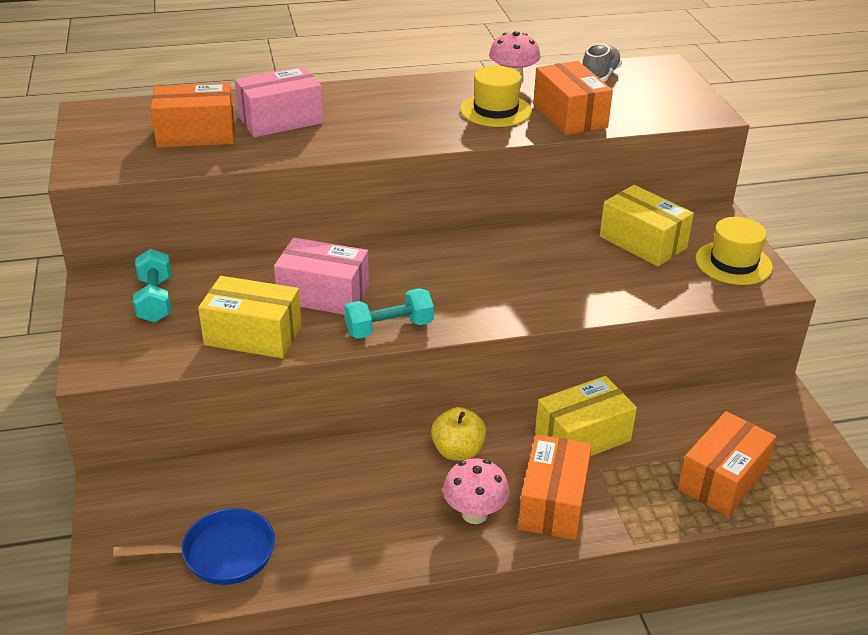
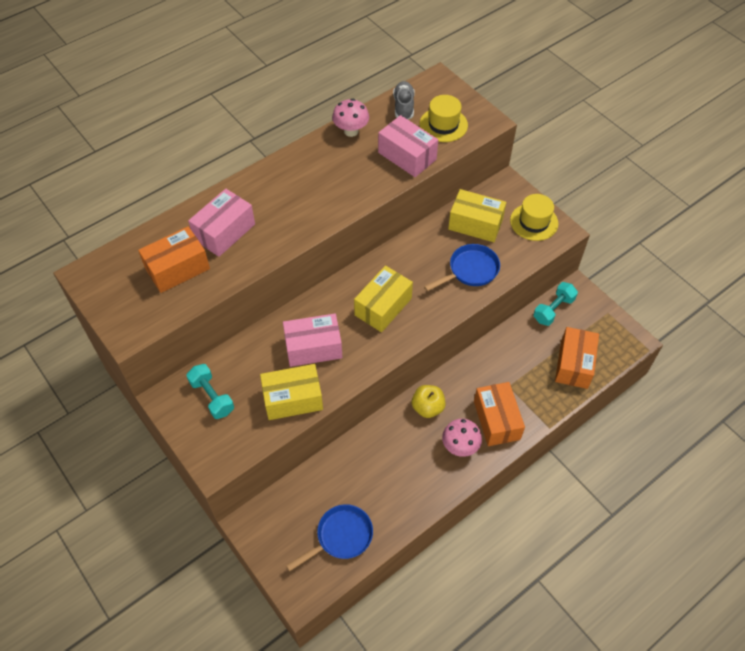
camera: 25 degrees left, 20 degrees up
turquoise dumbbell [344,288,434,339] -> turquoise dumbbell moved to [533,282,578,326]
yellow hat [460,66,532,127] -> yellow hat moved to [419,95,468,142]
orange box [533,61,613,135] -> pink box [378,115,438,177]
yellow box [535,376,637,456] -> yellow box moved to [354,265,413,332]
none -> blue pan [424,244,500,291]

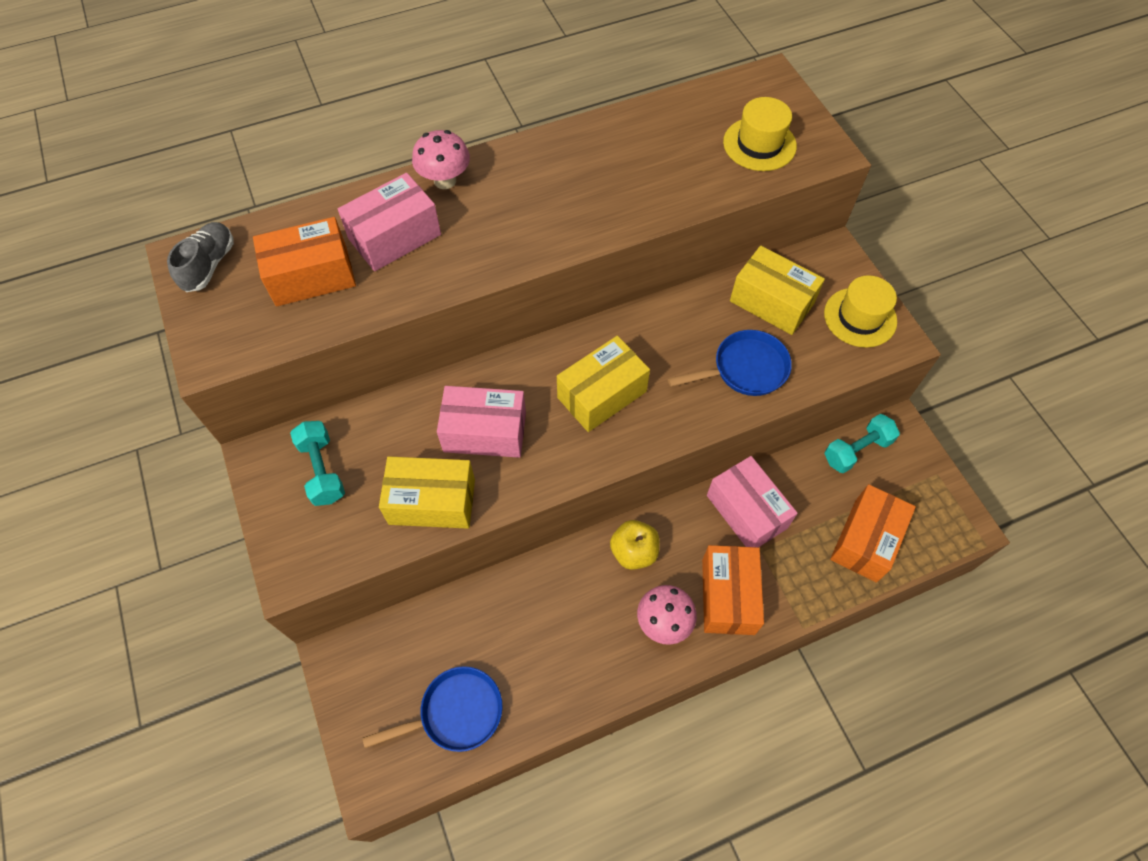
camera: 15 degrees right, 5 degrees up
pink mushroom [332,99,369,137] -> pink mushroom moved to [412,130,470,189]
pink box [378,115,438,177] -> pink box moved to [707,456,798,547]
grey shoe [393,81,415,119] -> grey shoe moved to [167,222,234,292]

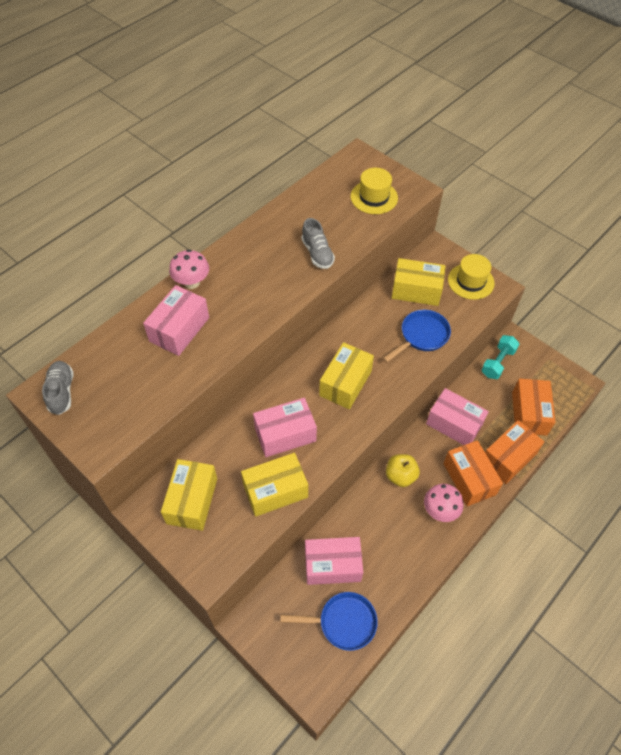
camera: 25 degrees left, 5 degrees down
orange box [253,217,356,307] -> orange box moved to [485,420,544,484]
turquoise dumbbell [290,421,345,506] -> yellow box [161,459,217,531]
blue pan [362,666,503,752] -> blue pan turned 45 degrees clockwise [280,592,378,651]
none -> grey shoe [301,218,335,269]
none -> pink box [305,537,363,585]

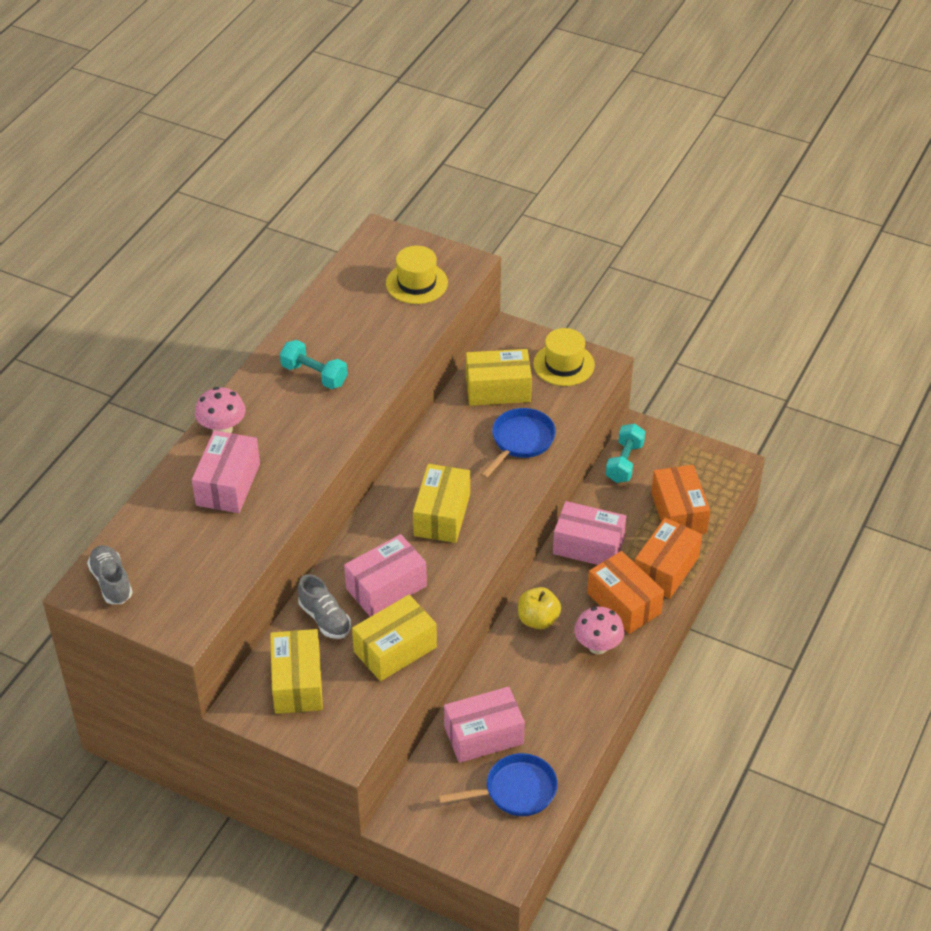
camera: 15 degrees left, 10 degrees down
grey shoe [301,218,335,269] -> grey shoe moved to [298,574,351,639]
none -> turquoise dumbbell [280,340,348,389]

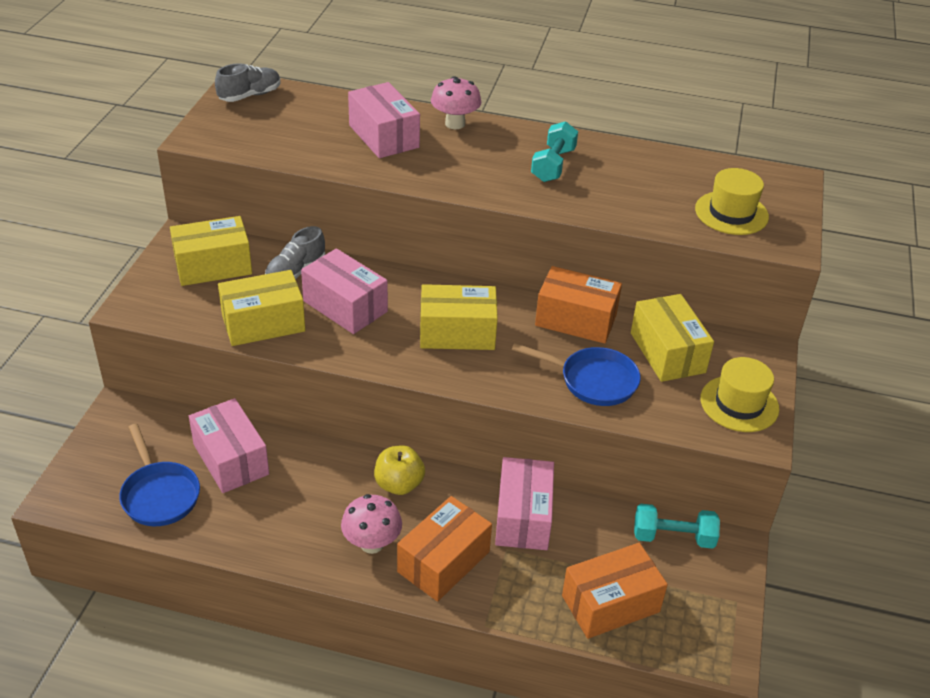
camera: 75 degrees right, 5 degrees down
pink box [192,430,260,513] -> pink box turned 60 degrees clockwise [348,82,420,158]
yellow box [352,595,437,681] -> yellow box turned 60 degrees counterclockwise [218,270,305,346]
orange box [634,518,702,599] -> orange box moved to [535,266,622,344]

